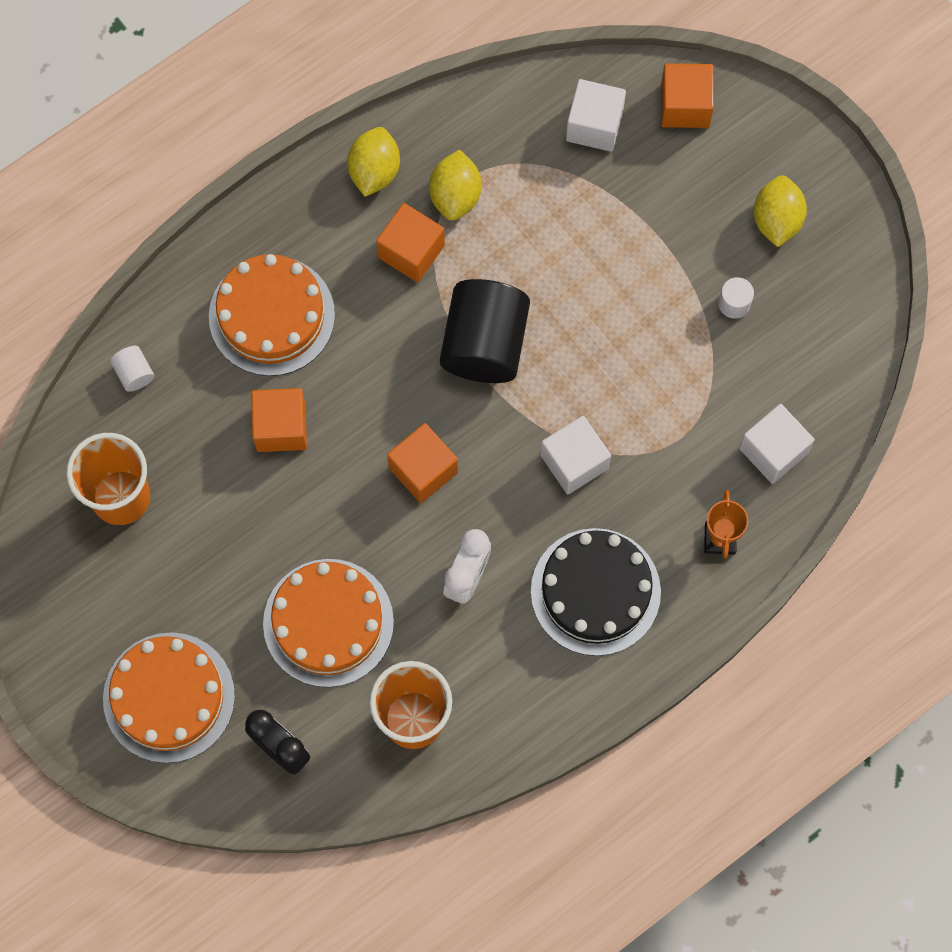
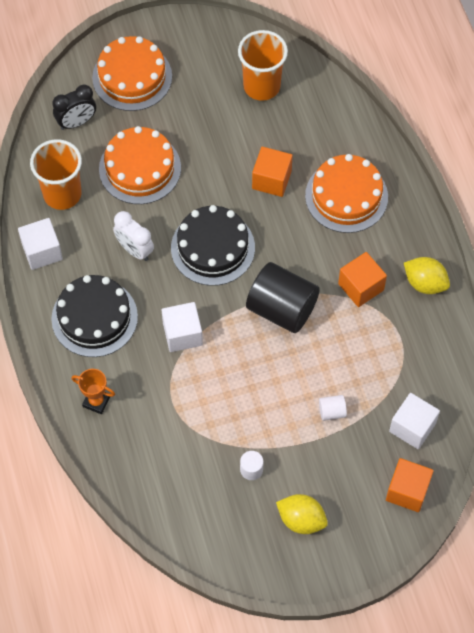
camera: 110 degrees right, 10 degrees down
white cylinder [110,346,154,392] -> white cylinder moved to [319,395,347,421]
orange cube [387,423,458,503] -> black cake [171,205,255,286]
yellow lemon [429,149,481,221] -> none
white cube [739,404,815,484] -> white cube moved to [18,218,63,270]

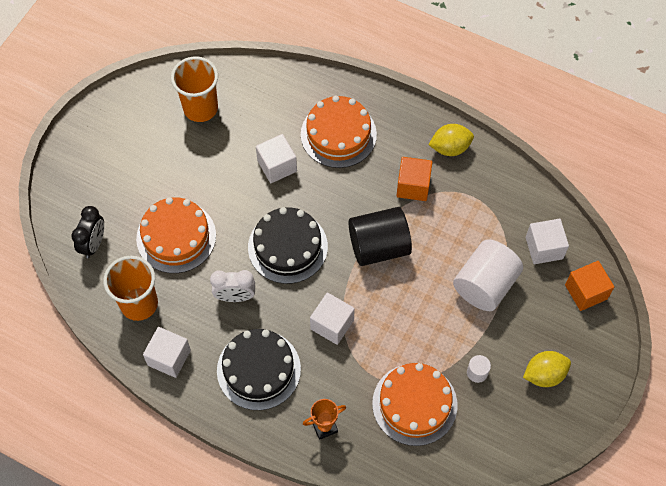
camera: 45 degrees left, 0 degrees up
orange cake [92,36,172,111] -> orange cake moved to [372,363,457,446]
orange cube [252,147,293,197] -> white cube [256,134,297,183]
white cylinder [319,395,347,421] -> white cylinder [453,240,523,311], size x2.38

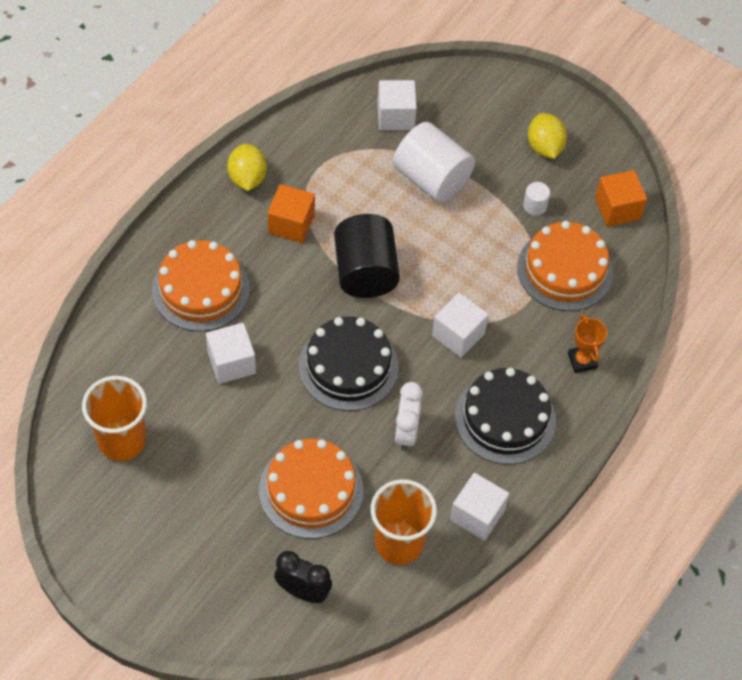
camera: 85 degrees left, 5 degrees down
orange cube [565,261,614,311] -> orange cube moved to [595,170,647,227]

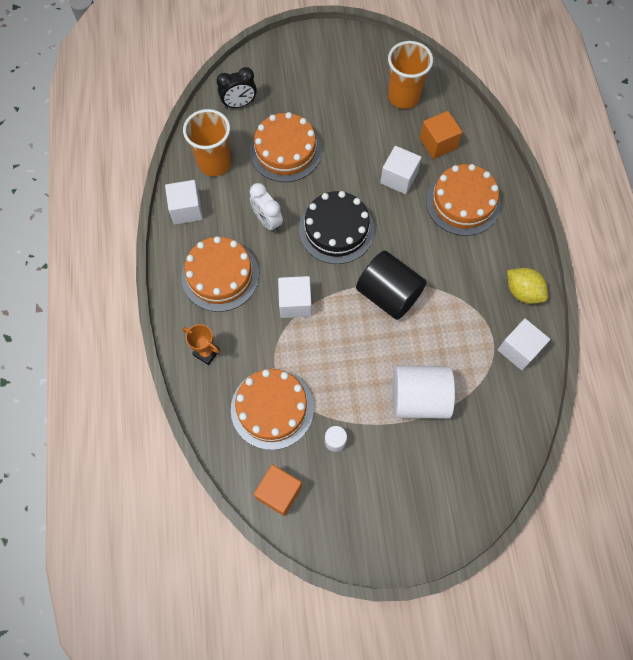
camera: 140 degrees right, 10 degrees up
orange cube [268,184,315,243] -> orange cube moved to [420,111,462,159]
white cube [378,80,417,130] -> white cube moved to [498,319,550,370]
black cake [455,368,556,464] -> orange cake [181,236,259,312]
yellow lemon [528,113,567,159] -> none

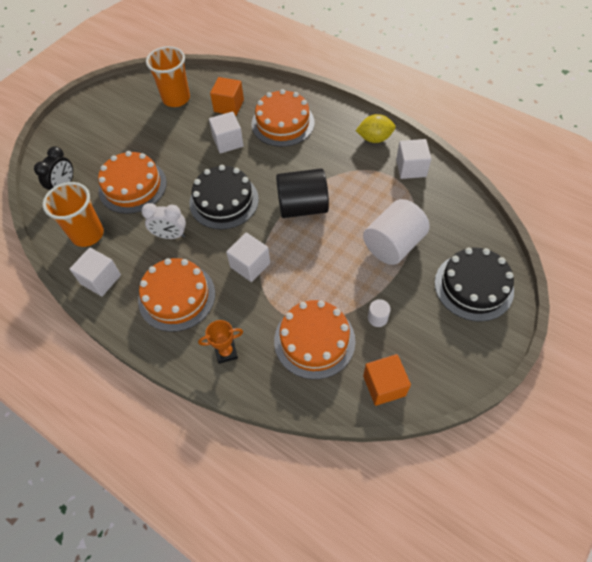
camera: 45 degrees left, 10 degrees down
none -> black cake [435,248,514,322]

